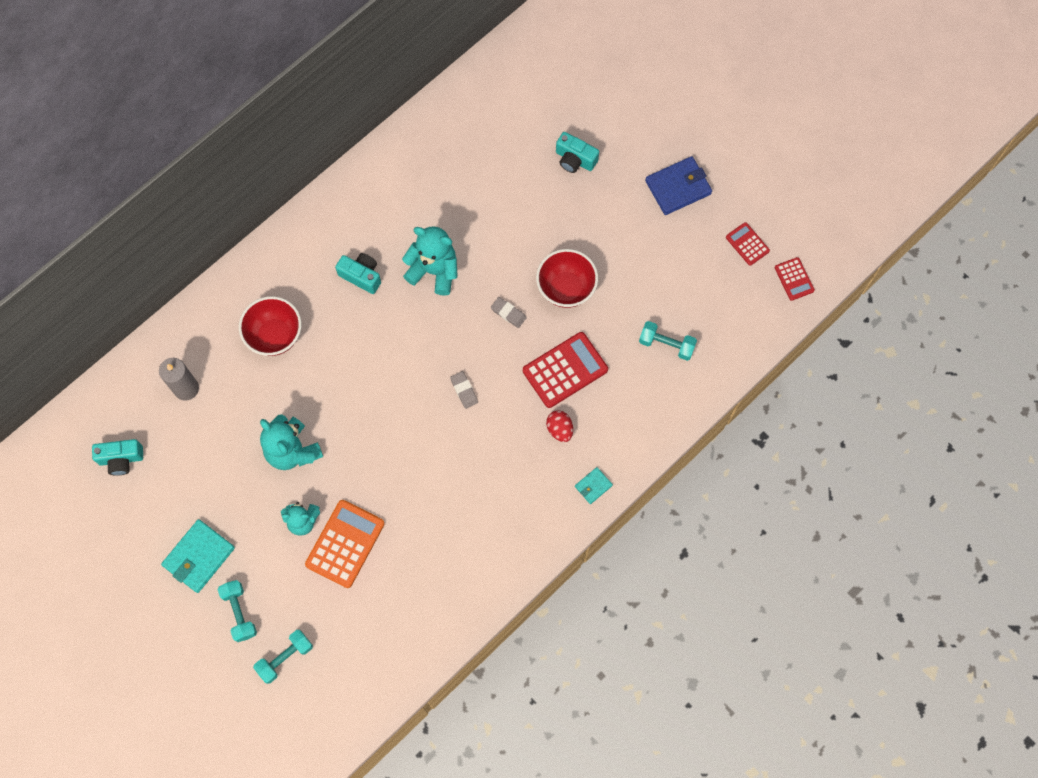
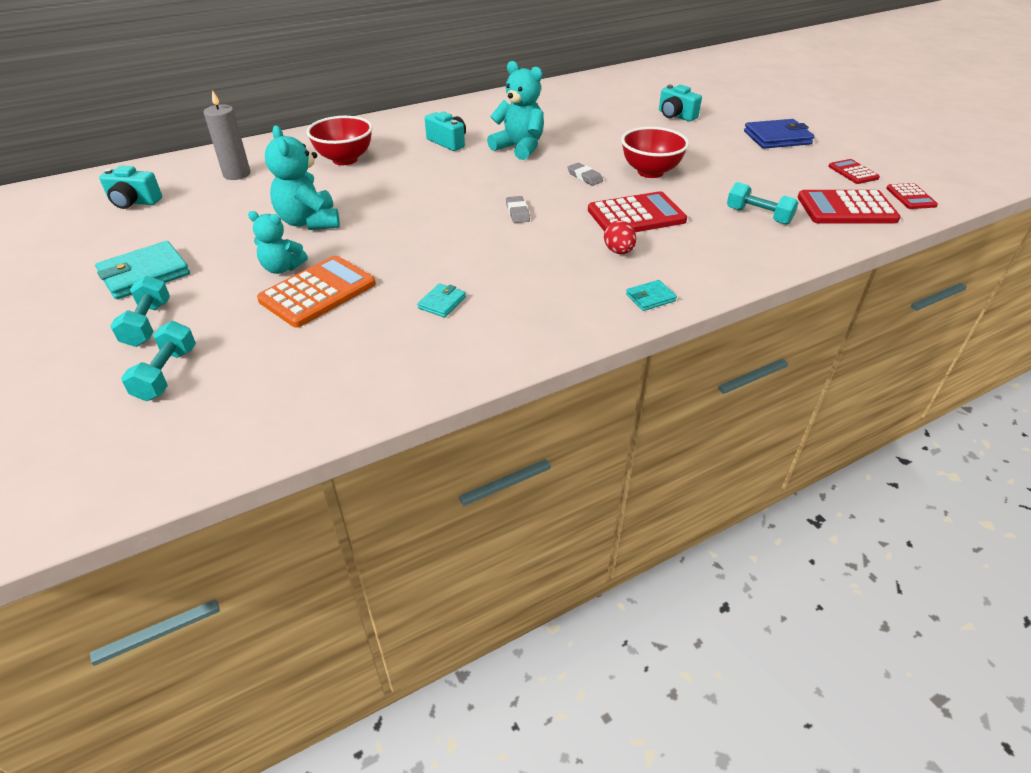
camera: 15 degrees right, 30 degrees down
turquoise dumbbell [253,630,313,684] -> turquoise dumbbell turned 60 degrees counterclockwise [121,321,196,401]
none -> turquoise wallet [417,283,466,317]
none -> red calculator [798,190,901,224]

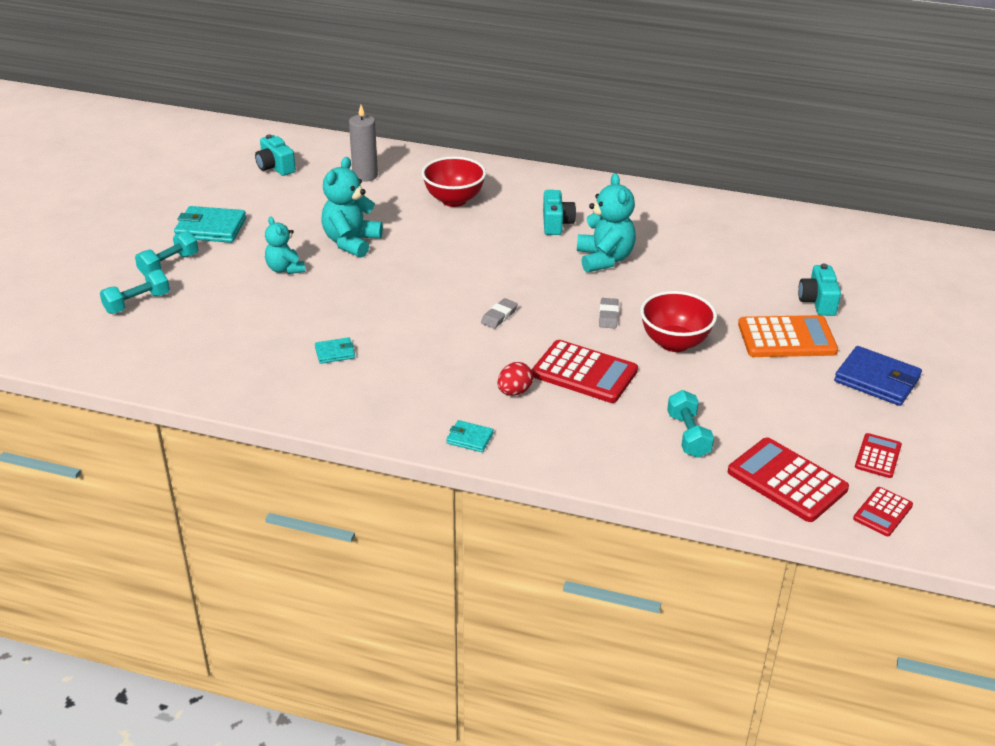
camera: 45 degrees right, 5 degrees down
orange calculator [257,256,376,328] -> orange calculator moved to [738,315,838,357]

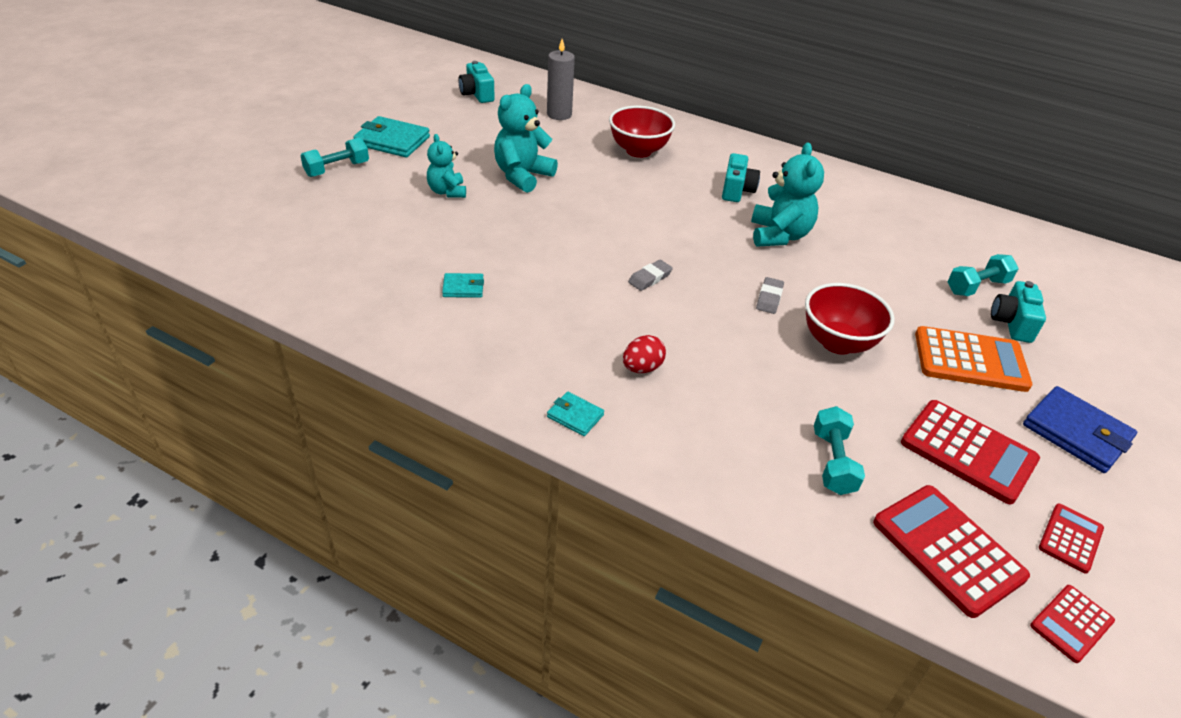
camera: 10 degrees right, 5 degrees up
turquoise dumbbell [100,270,170,314] -> turquoise dumbbell moved to [948,254,1019,296]
red calculator [532,340,638,403] -> red calculator moved to [901,400,1040,504]

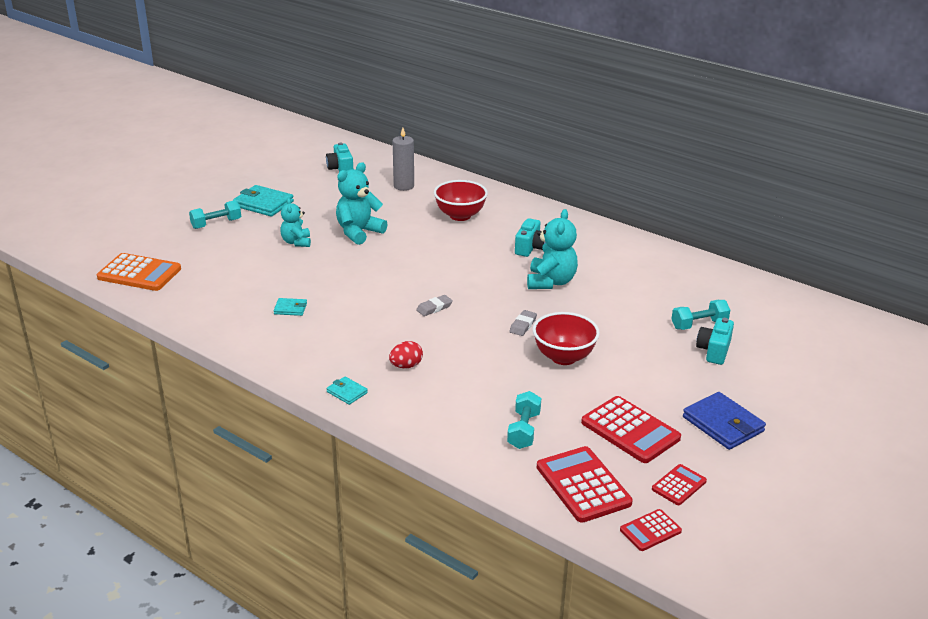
camera: 10 degrees right, 10 degrees down
orange calculator [915,326,1032,392] -> orange calculator moved to [97,253,181,291]

